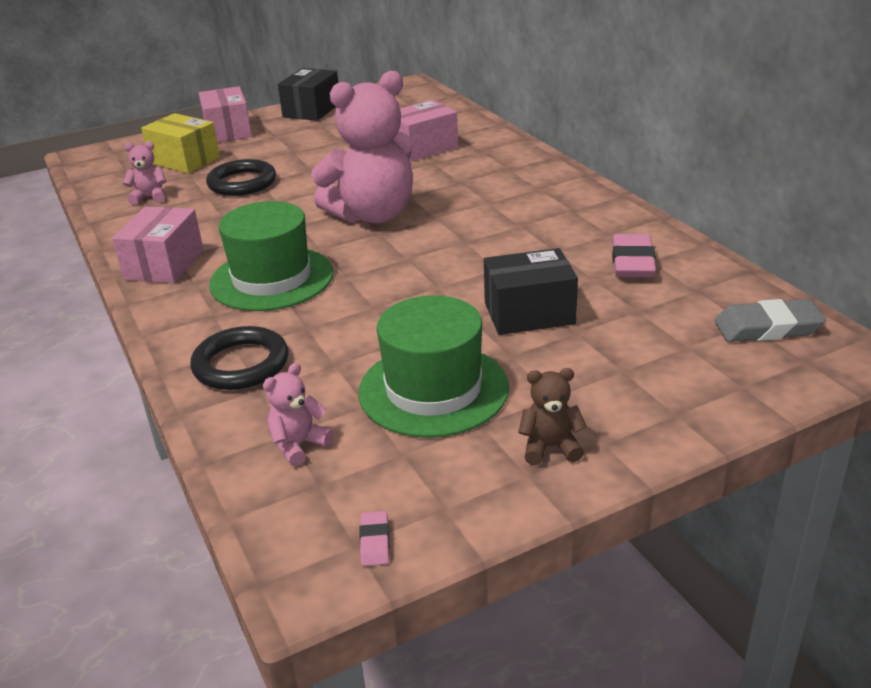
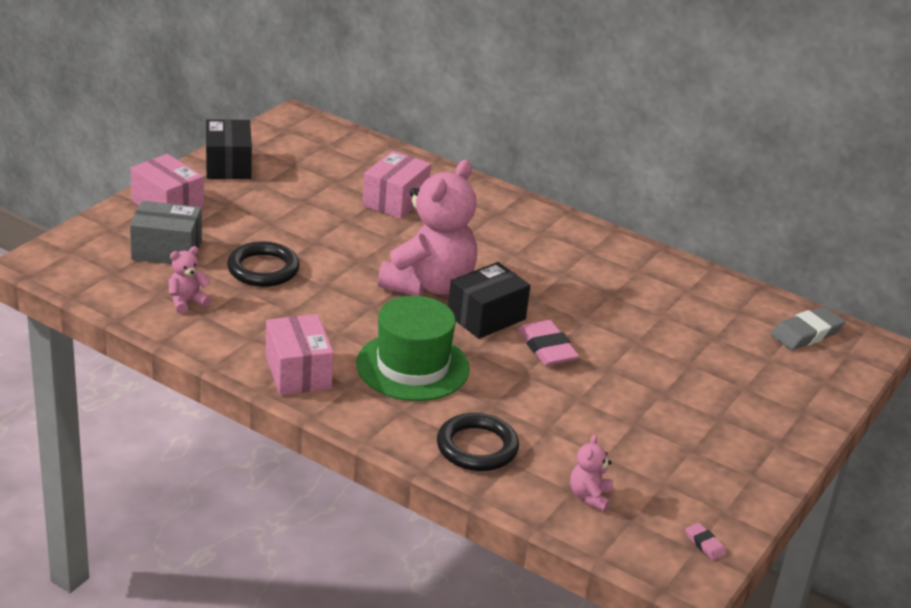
camera: 35 degrees left, 0 degrees up
yellow box [141,113,220,173] -> grey box [130,201,202,264]
green hat [358,295,509,438] -> none
black box [484,248,578,335] -> black box moved to [448,262,530,339]
brown teddy bear [518,368,587,465] -> none
pink eraser [612,234,656,277] -> pink eraser moved to [518,320,579,366]

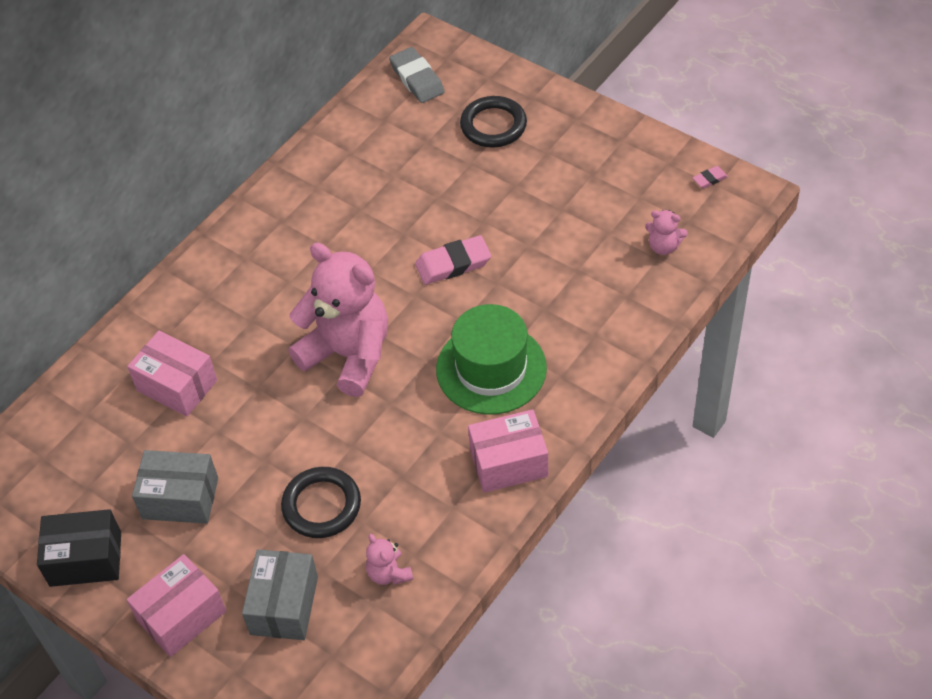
camera: 80 degrees left, 20 degrees up
black ring [437,413,519,471] -> black ring moved to [460,96,527,148]
black box [448,262,530,339] -> none
none -> grey box [132,450,218,524]

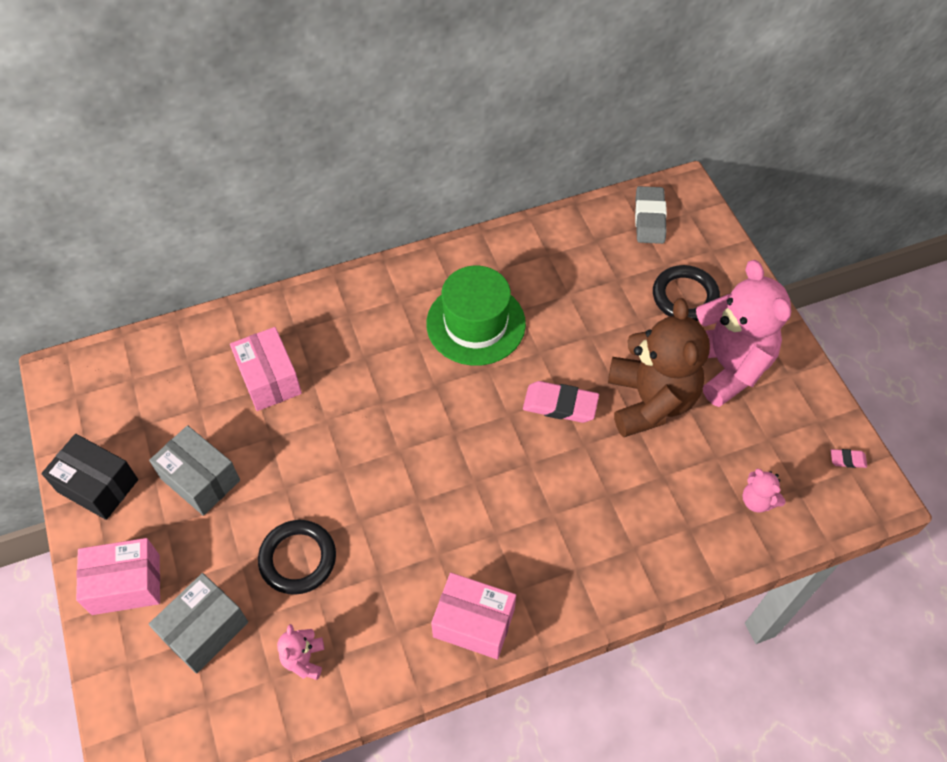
camera: 30 degrees right, 5 degrees up
pink teddy bear [288,243,388,397] -> pink teddy bear moved to [696,260,791,407]
green hat [436,304,547,415] -> green hat moved to [426,266,526,366]
none -> brown teddy bear [608,298,710,437]

